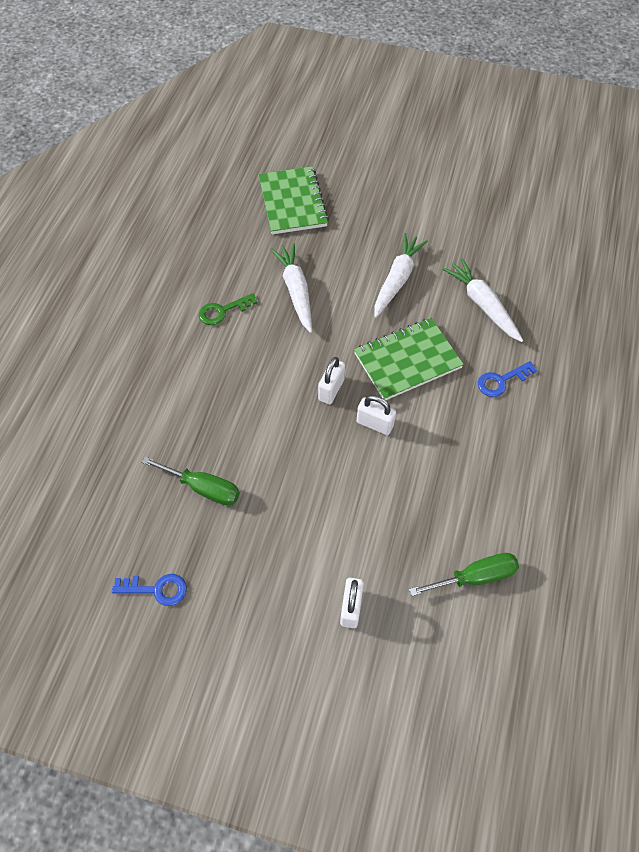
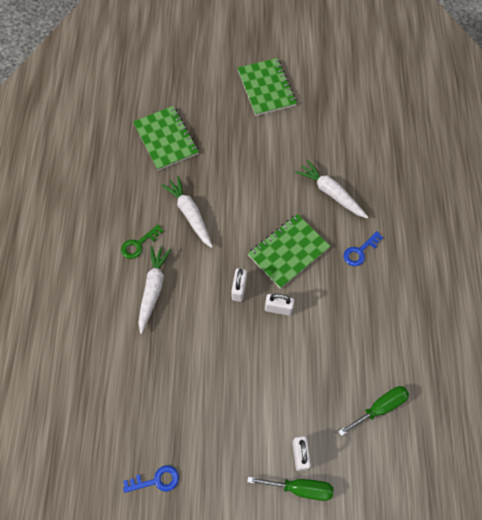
camera: 15 degrees left, 5 degrees up
green screwdriver [142,457,240,506] -> green screwdriver moved to [247,477,333,501]
white carrot [374,233,428,318] -> white carrot moved to [138,246,171,334]
none -> green notebook [238,58,297,116]

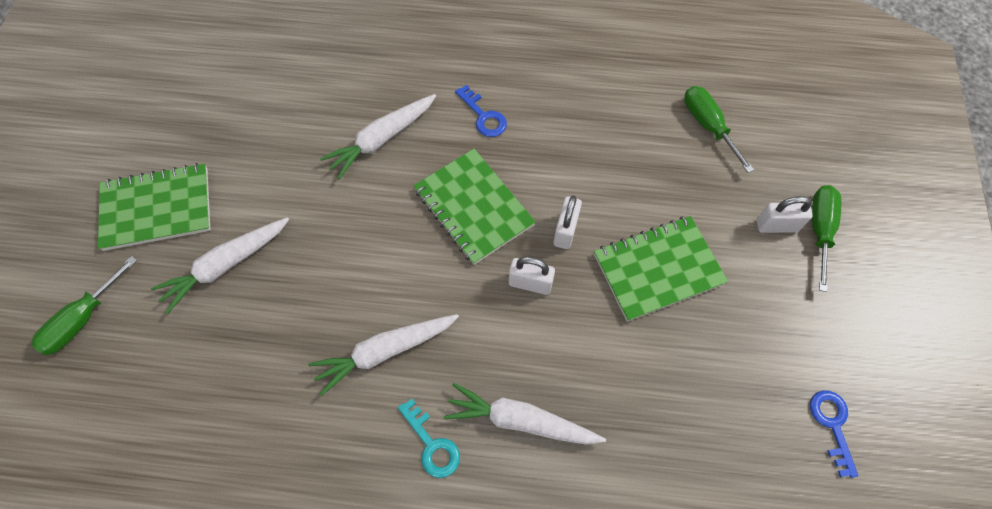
camera: 85 degrees left, 0 degrees up
green key [121,225,164,259] -> turquoise key [398,399,460,478]
green notebook [133,106,199,171] -> green notebook moved to [594,216,728,322]
none -> green screwdriver [31,256,137,355]
none -> white carrot [151,217,289,314]

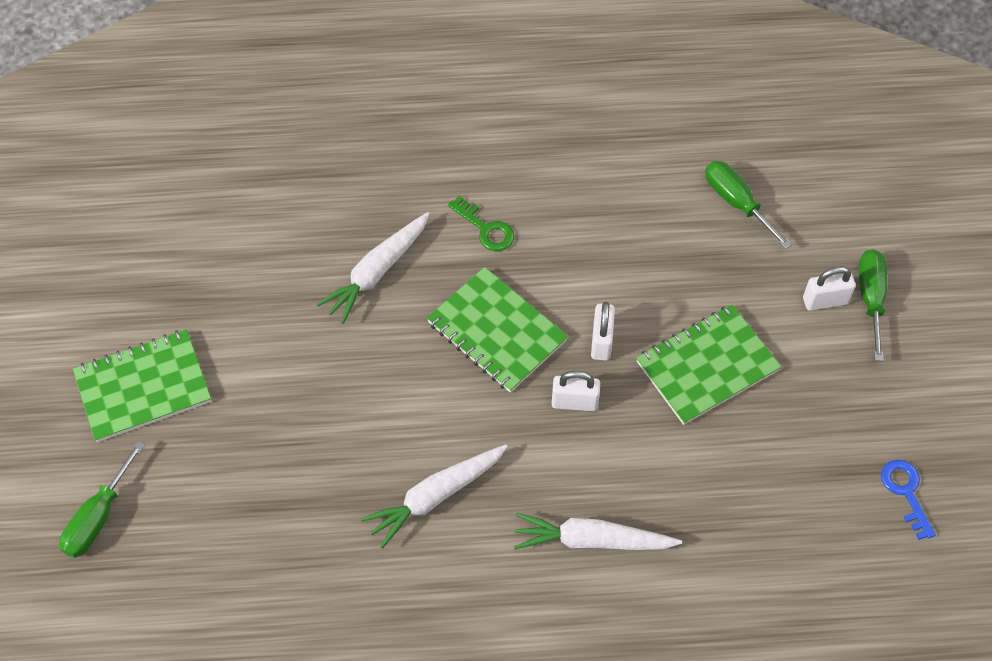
camera: 10 degrees left, 5 degrees down
white carrot [151,217,289,314] -> none
turquoise key [398,399,460,478] -> none
blue key [455,85,507,137] -> green key [448,196,514,251]

